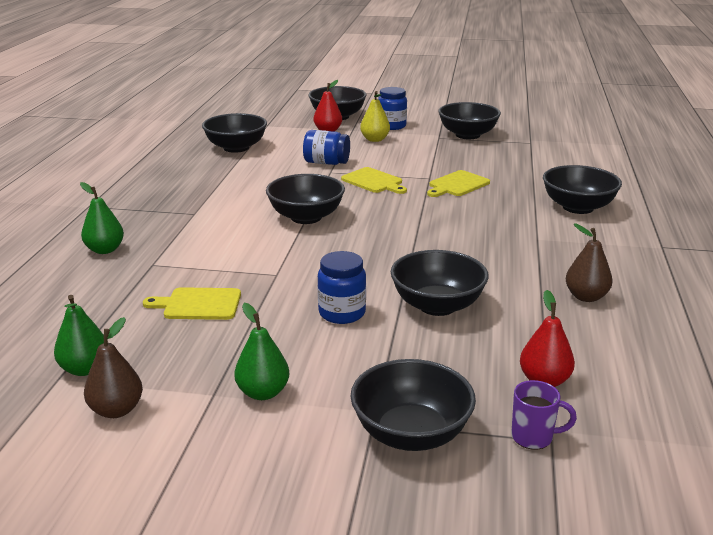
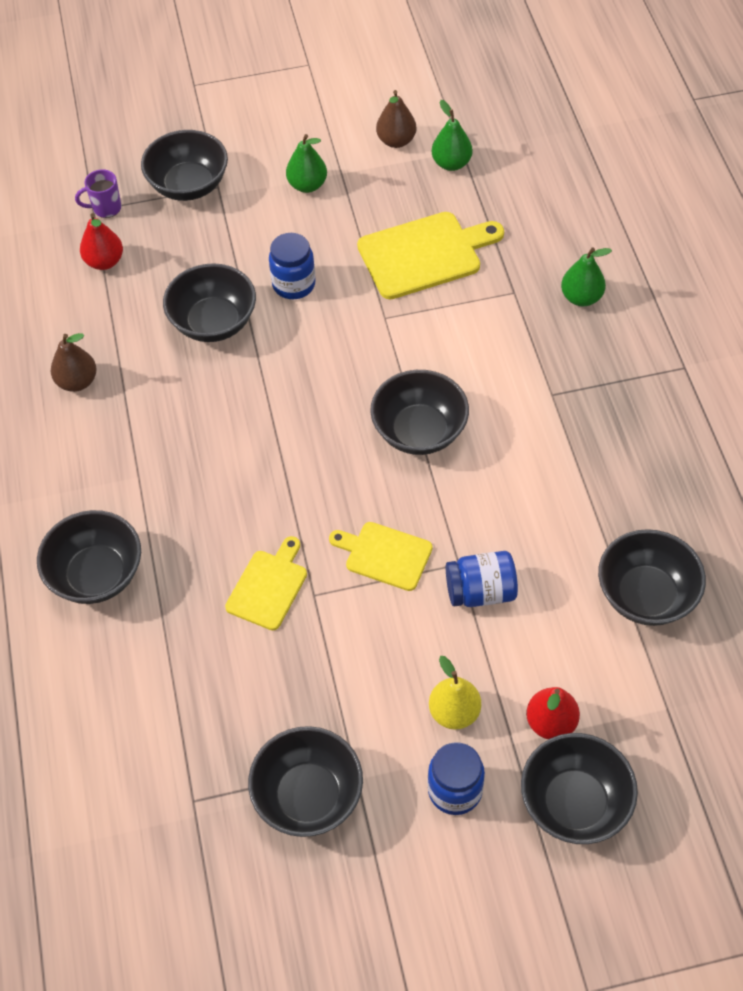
camera: 160 degrees right, 30 degrees up
yellow cutting board [143,287,241,320] -> yellow cutting board [357,212,504,299], size x1.63

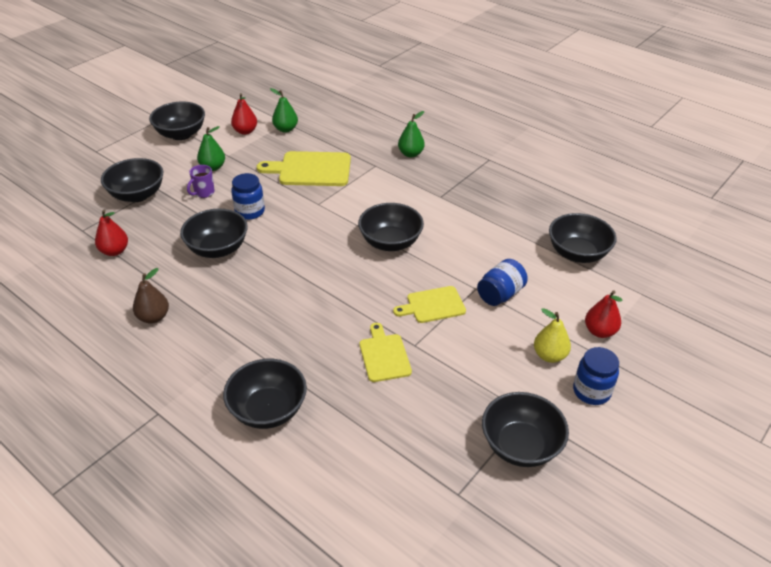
camera: 40 degrees left, 15 degrees down
purple mug [75,169,121,218] -> purple mug moved to [187,165,215,198]
yellow cutting board [357,212,504,299] -> yellow cutting board turned 120 degrees counterclockwise [257,151,351,186]
brown pear [376,90,417,148] -> red pear [231,93,257,135]
black bowl [521,733,638,844] -> black bowl moved to [149,102,205,140]

